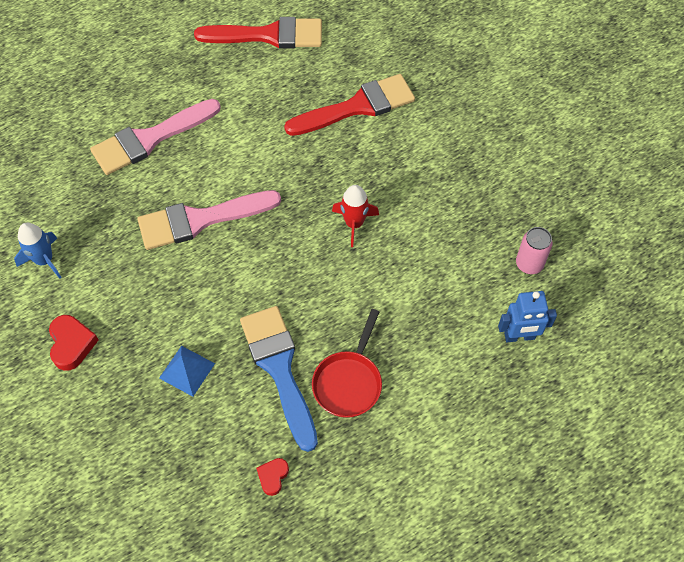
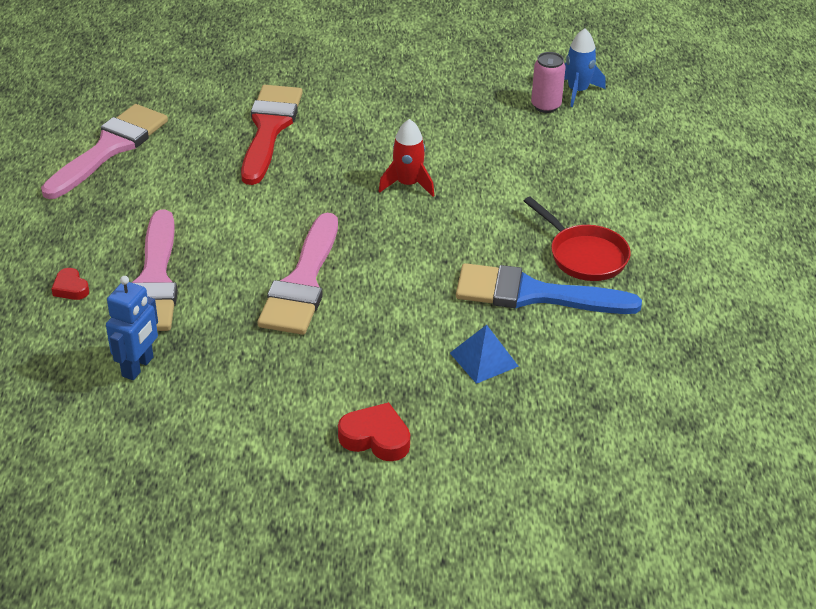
camera: 60 degrees left, 20 degrees down
blue rocket [14,223,62,279] -> blue rocket moved to [564,29,606,107]
red brush [194,17,322,49] -> pink brush [41,104,168,199]
red heart [256,458,289,496] -> red heart moved to [51,268,89,300]
blue robot [498,291,557,342] -> blue robot moved to [106,276,158,380]

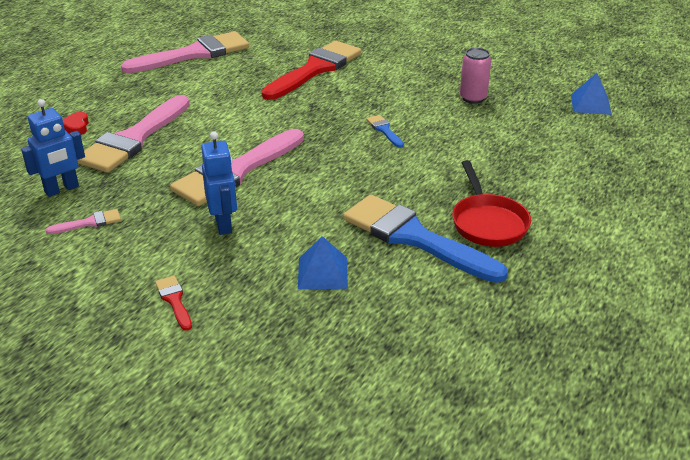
camera: 30 degrees right, 5 degrees down
red heart [338,402,410,461] -> red brush [155,276,192,331]
red rocket [379,119,434,197] -> blue brush [366,115,404,148]
pink can [531,52,566,113] -> pink can moved to [460,48,491,104]
blue rocket [564,29,606,107] -> blue pyramid [571,73,612,115]
none -> pink brush [46,209,121,234]
none -> blue robot [201,131,237,235]

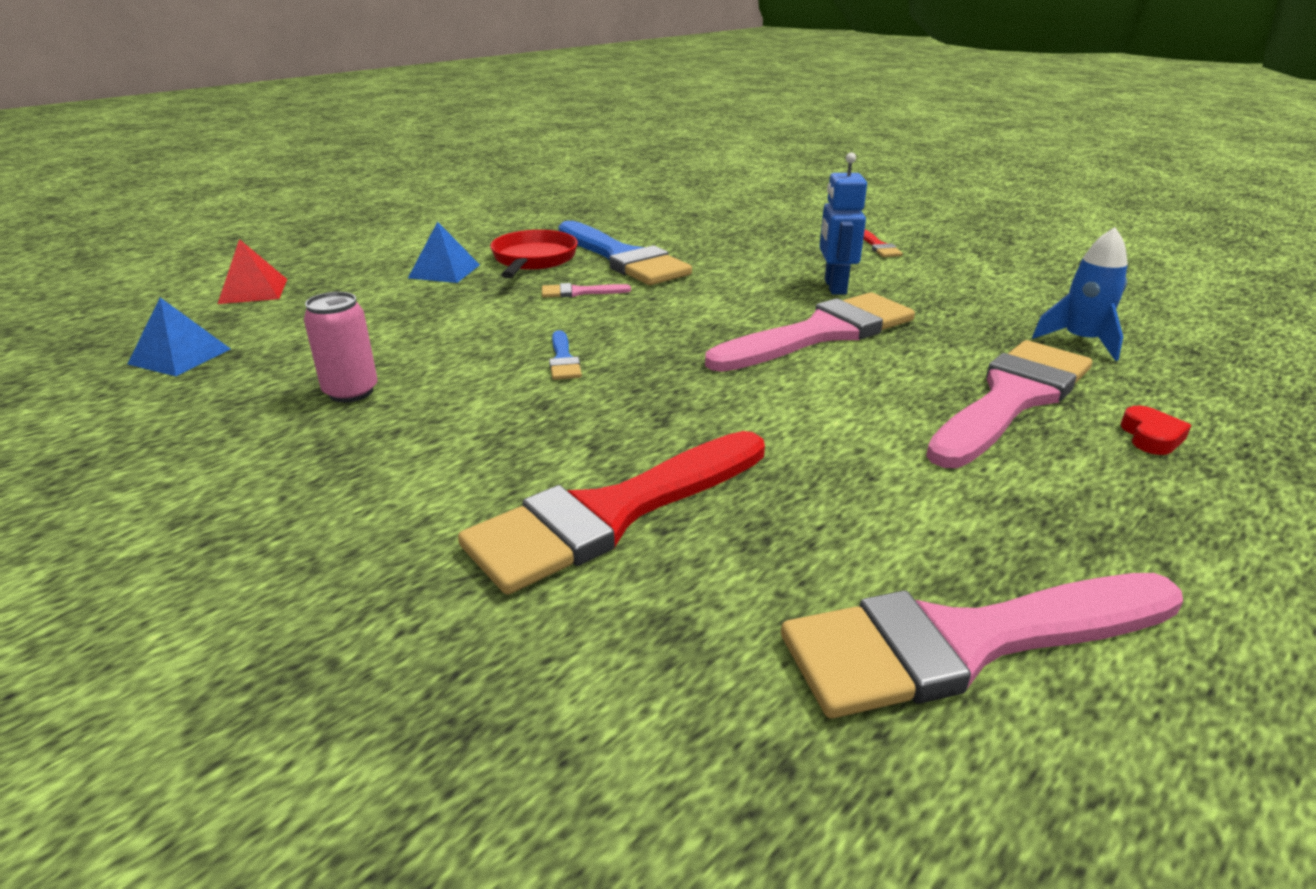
camera: 165 degrees left, 5 degrees down
blue robot [21,99,85,197] -> blue rocket [1032,227,1128,361]
pink brush [46,209,121,234] -> pink brush moved to [542,283,631,298]
blue pyramid [298,236,348,289] -> blue pyramid moved to [408,222,480,283]
none -> red pyramid [218,239,287,304]

